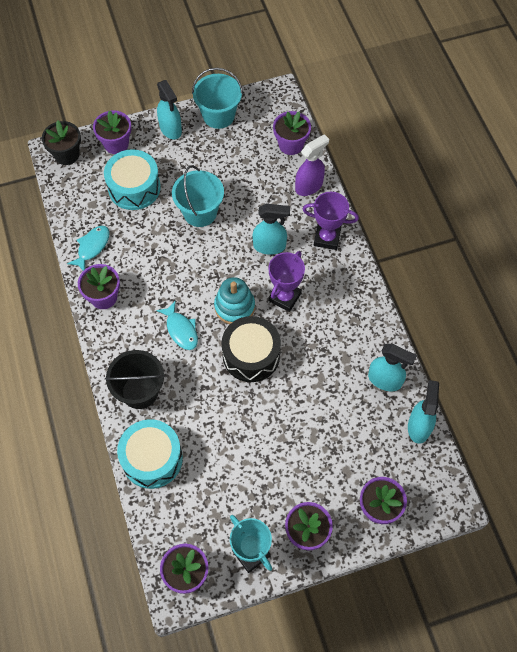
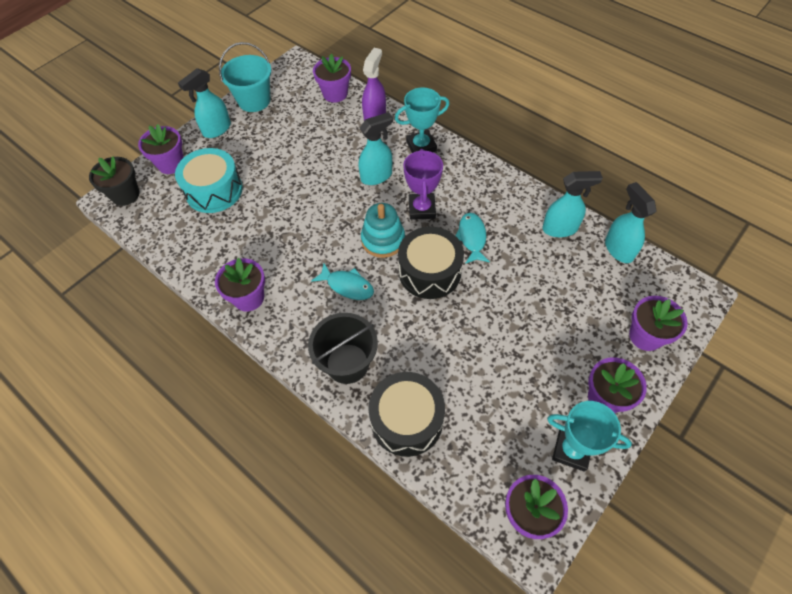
camera: 30 degrees left, 5 degrees down
turquoise fish [67,226,110,271] -> turquoise fish moved to [455,213,490,264]
turquoise drum [117,419,183,489] -> black drum [368,372,445,457]
turquoise spray bottle [157,80,182,139] -> turquoise spray bottle turned 105 degrees clockwise [178,68,231,138]
turquoise bucket [172,165,224,227] -> none
purple trophy [302,192,359,250] -> turquoise trophy [395,88,450,153]

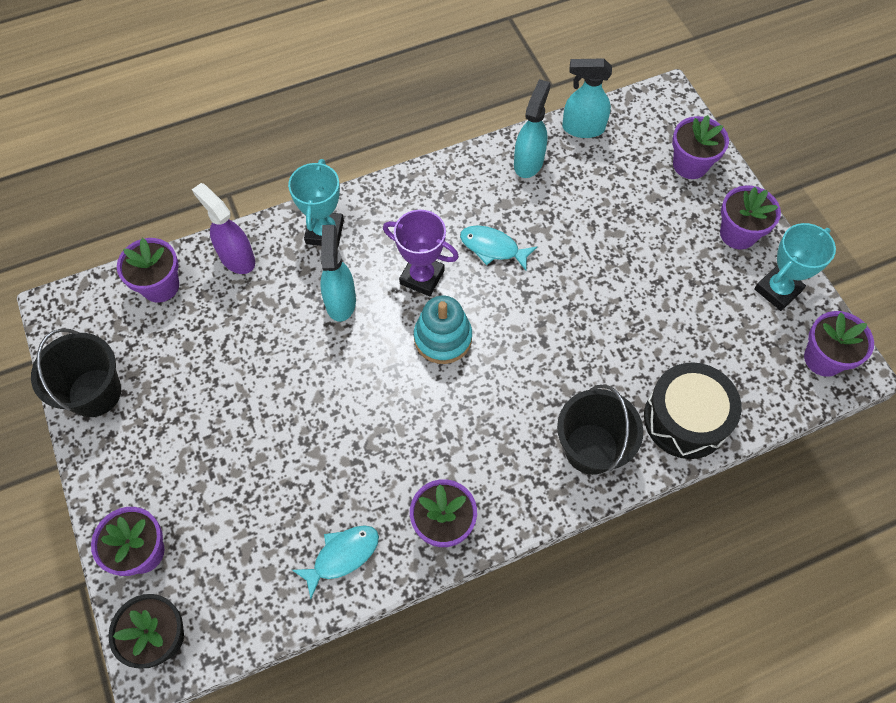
camera: 65 degrees left, 5 degrees up
turquoise drum [175,148,243,213] -> none
turquoise spray bottle [178,68,231,138] -> none
turquoise bucket [219,42,271,112] -> black bucket [31,328,121,417]
turquoise fish [311,263,374,300] -> turquoise fish moved to [292,525,379,599]
black drum [398,227,464,299] -> none

